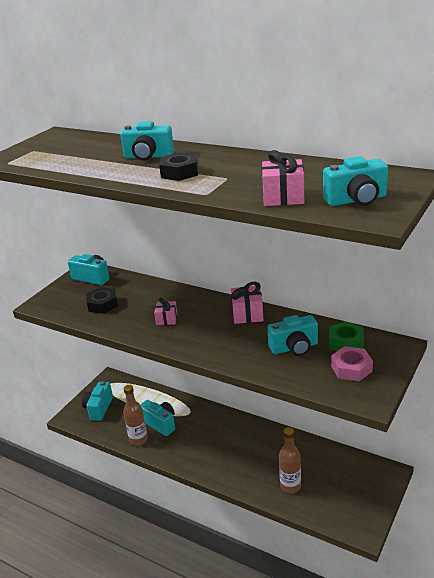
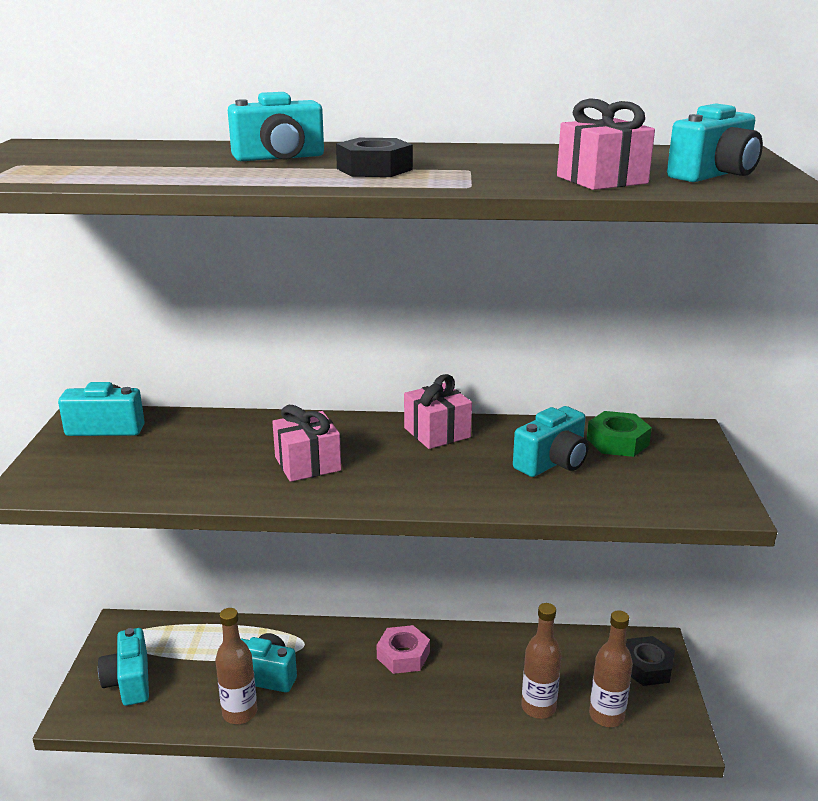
camera: 30 degrees left, 5 degrees down
black nut [86,287,118,314] -> black nut moved to [626,636,675,686]
pink gift [154,298,178,325] -> pink gift [272,405,341,482], size x1.52
pink nut [331,346,373,381] -> pink nut moved to [377,625,430,674]
none -> brown bottle [589,610,633,727]

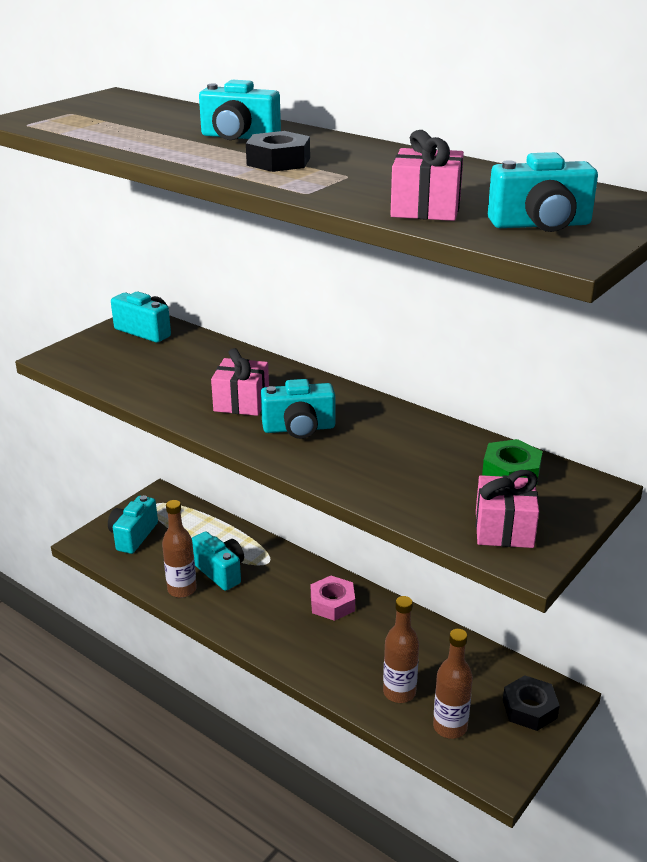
camera: 35 degrees right, 5 degrees up
pink gift [404,374,472,449] -> pink gift moved to [476,470,539,548]
turquoise camera [513,406,588,477] -> turquoise camera moved to [261,379,335,439]

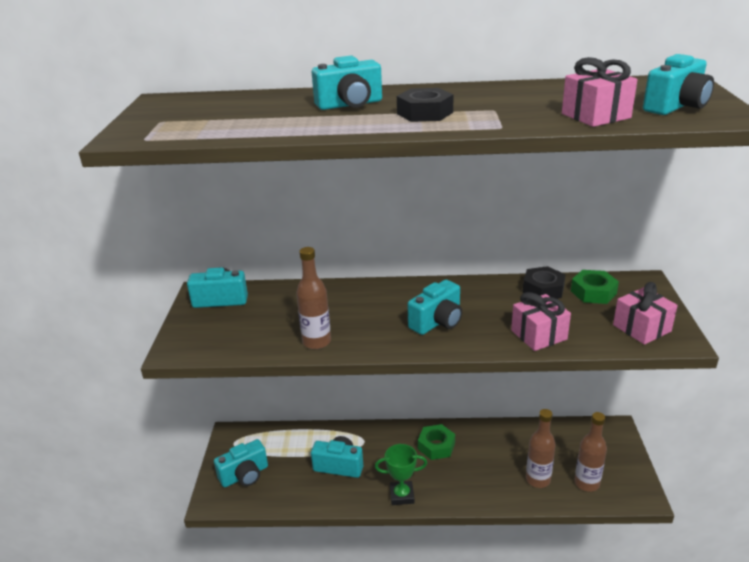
camera: 35 degrees left, 0 degrees up
turquoise camera [108,495,158,554] -> turquoise camera turned 105 degrees counterclockwise [214,439,268,487]
brown bottle [162,500,197,598] -> brown bottle moved to [296,247,331,349]
pink gift [211,348,269,416] -> pink gift moved to [511,292,571,351]
pink nut [311,576,355,621] -> green nut [418,424,455,460]
black nut [503,675,560,731] -> black nut moved to [523,266,566,299]
none -> green trophy [375,444,427,505]

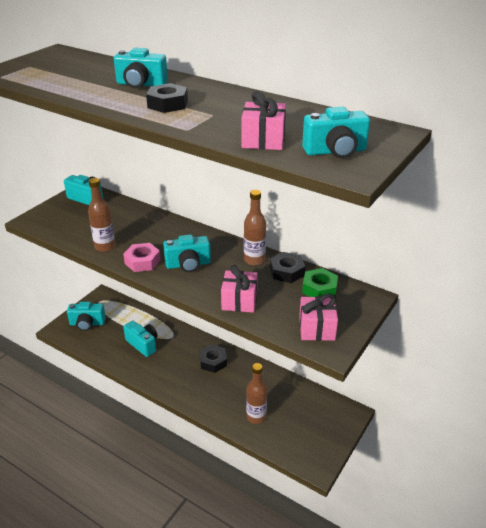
camera: 30 degrees right, 5 degrees up
green trophy [375,444,427,505] -> none
green nut [418,424,455,460] -> black nut [199,344,227,373]
brown bottle [574,412,607,492] -> brown bottle moved to [244,190,266,266]
none -> pink nut [123,243,161,272]

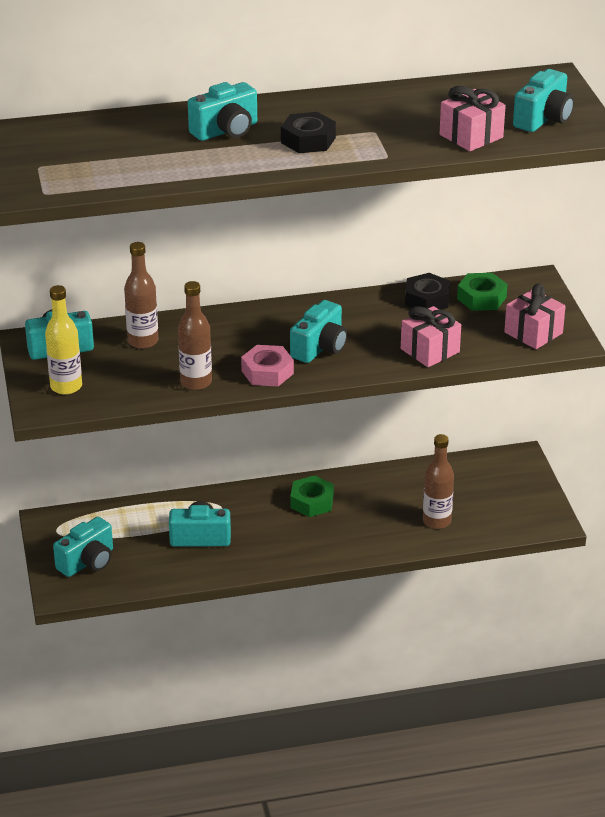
camera: 45 degrees left, 0 degrees up
black nut [199,344,227,373] -> green nut [290,475,334,517]
brown bottle [244,190,266,266] -> brown bottle moved to [124,242,158,349]
none -> yellow bottle [45,285,82,395]

